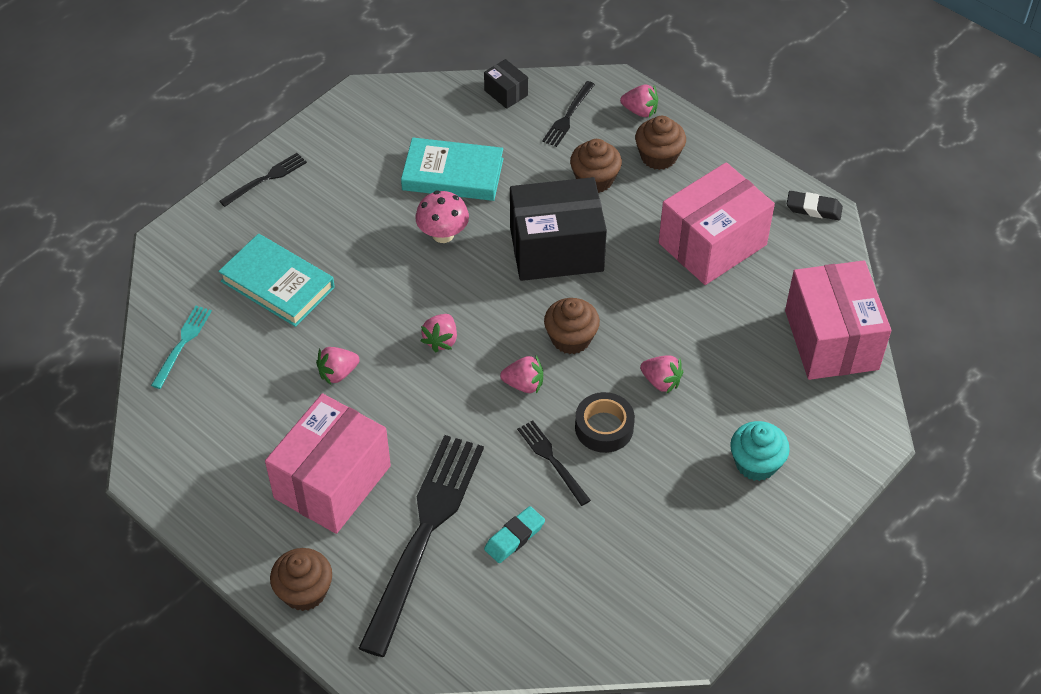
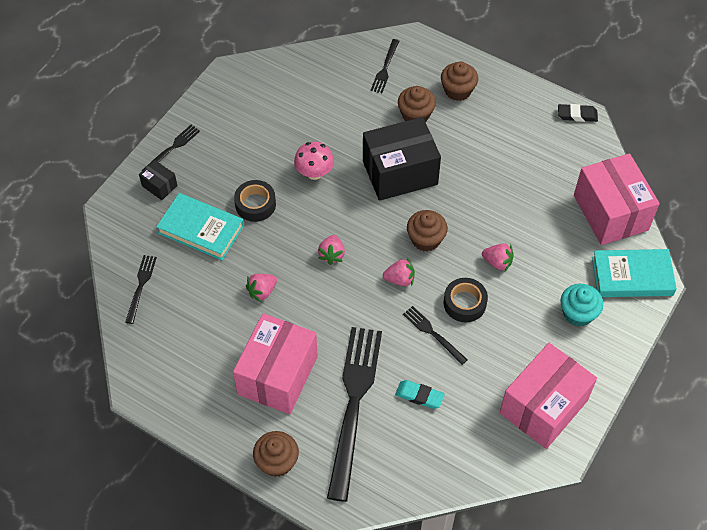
camera: 10 degrees left, 5 degrees up
turquoise fork [151,306,212,389] -> black fork [125,255,157,324]
turquoise book [401,137,504,201] -> turquoise book moved to [592,249,677,297]
black box [484,59,528,109] -> black box moved to [139,160,178,200]
turquoise eraser [484,506,545,563] -> turquoise eraser turned 75 degrees clockwise [395,380,445,409]
pink strawberry [620,85,658,117] -> none
pink box [659,162,775,285] -> pink box moved to [500,343,597,449]
none -> black tape [234,180,276,222]

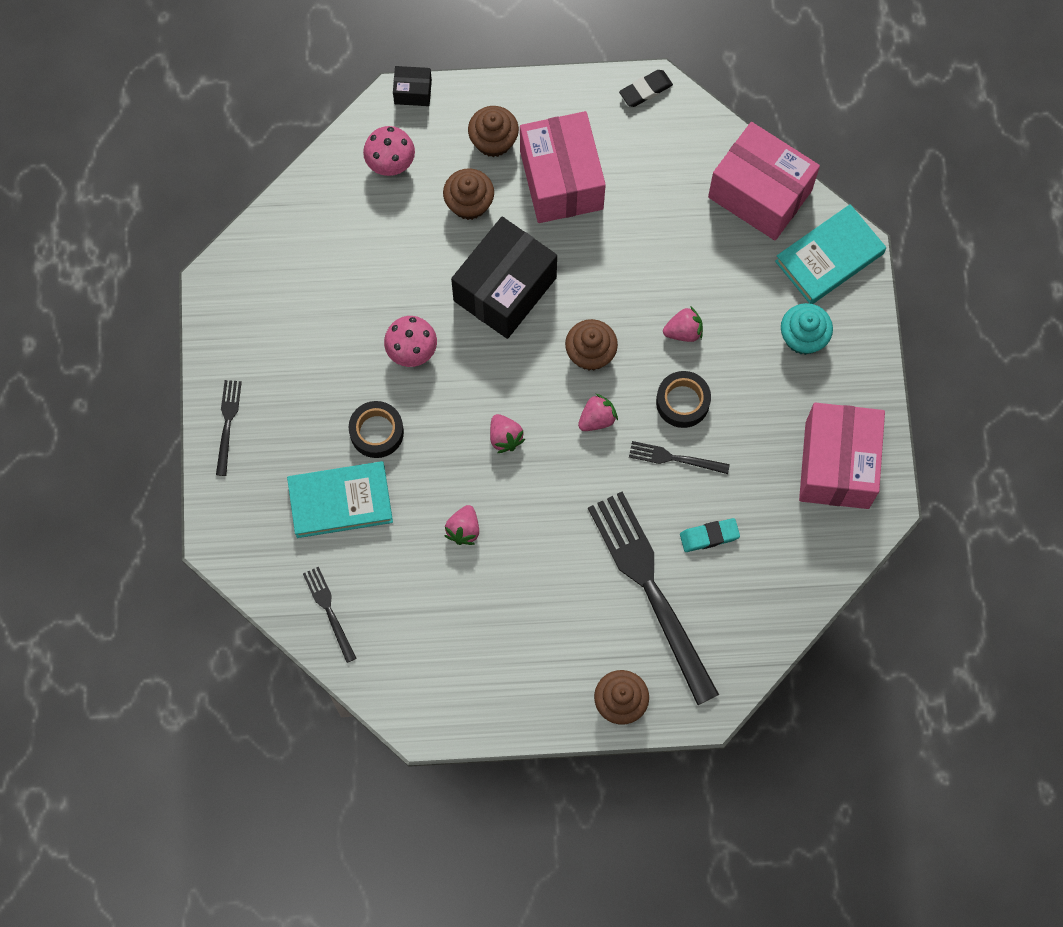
camera: 35 degrees left, 15 degrees up
black box [139,160,178,200] -> black box moved to [393,66,432,106]
pink box [233,313,318,414] -> pink box moved to [520,111,606,223]
black fork [371,39,399,93] -> pink mushroom [363,126,415,176]

